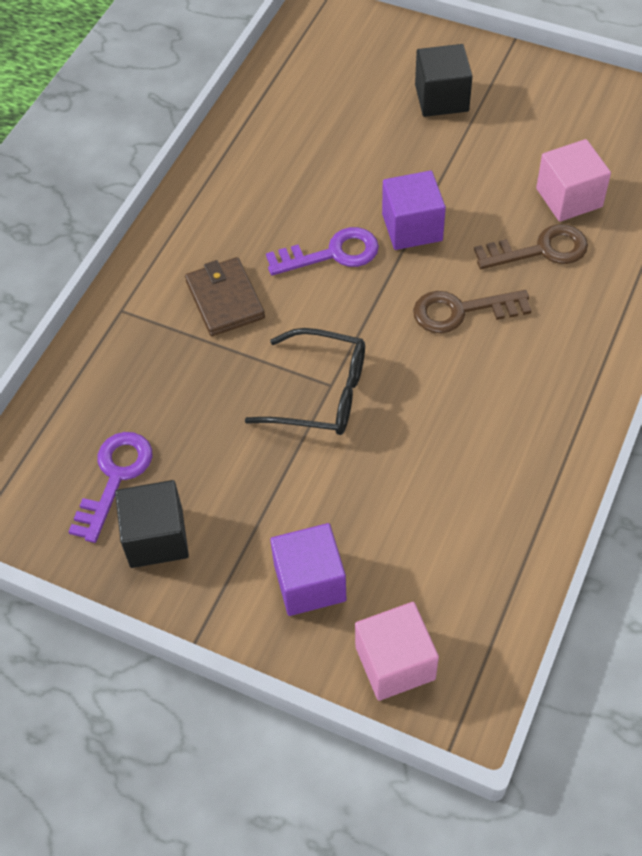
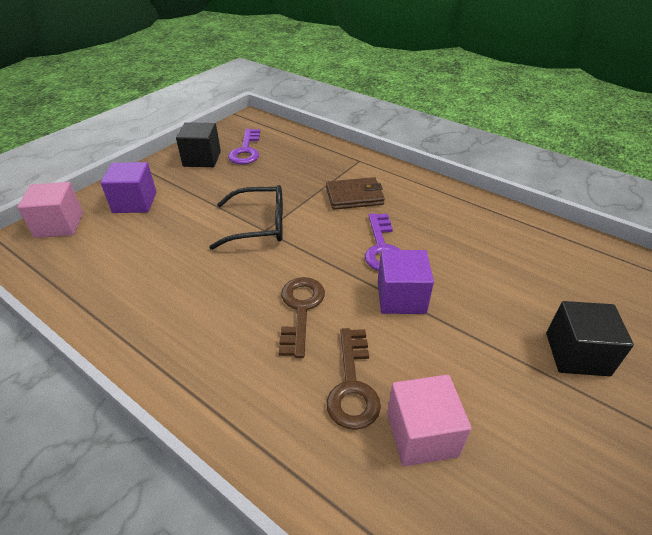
camera: 100 degrees right, 15 degrees down
purple key [68,432,152,543] -> purple key turned 60 degrees clockwise [228,129,260,164]
black glasses [245,328,365,435] -> black glasses turned 120 degrees counterclockwise [209,185,283,250]

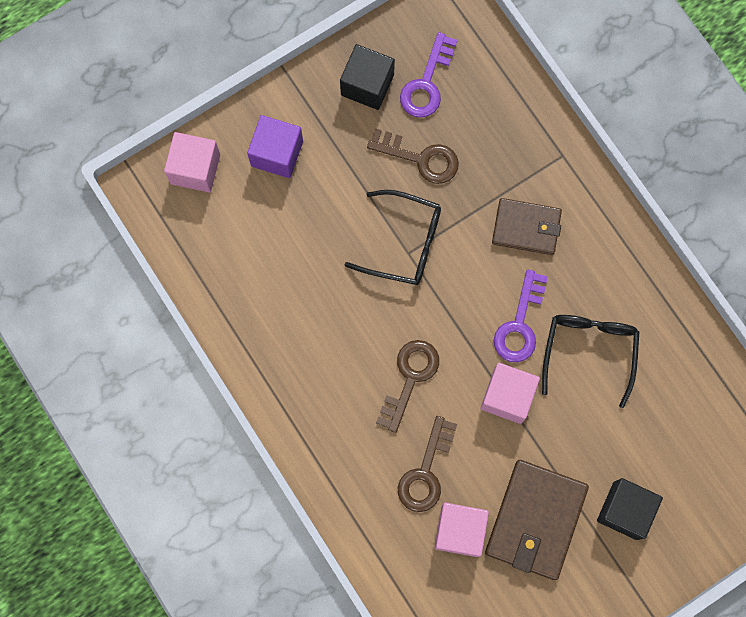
camera: 20 degrees right, 35 degrees up
purple cube [378,250,434,314] -> pink cube [480,363,540,424]
none -> brown key [367,128,459,184]
none -> brown wallet [485,460,589,580]
none -> black glasses [542,315,640,408]

